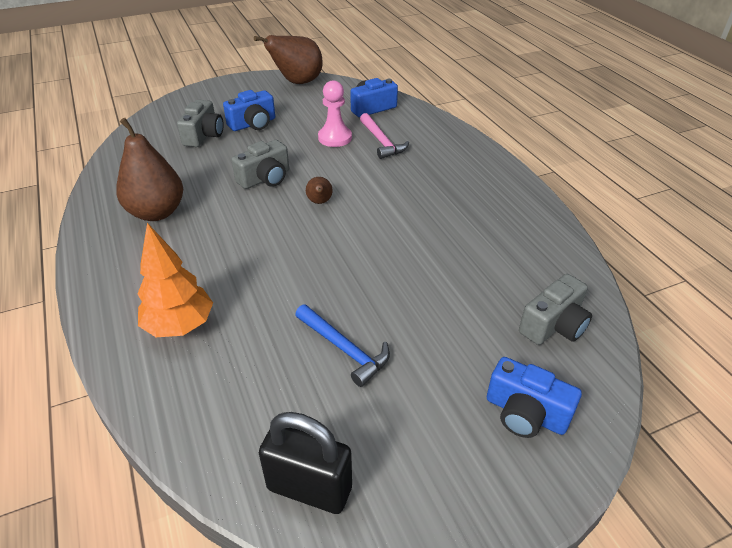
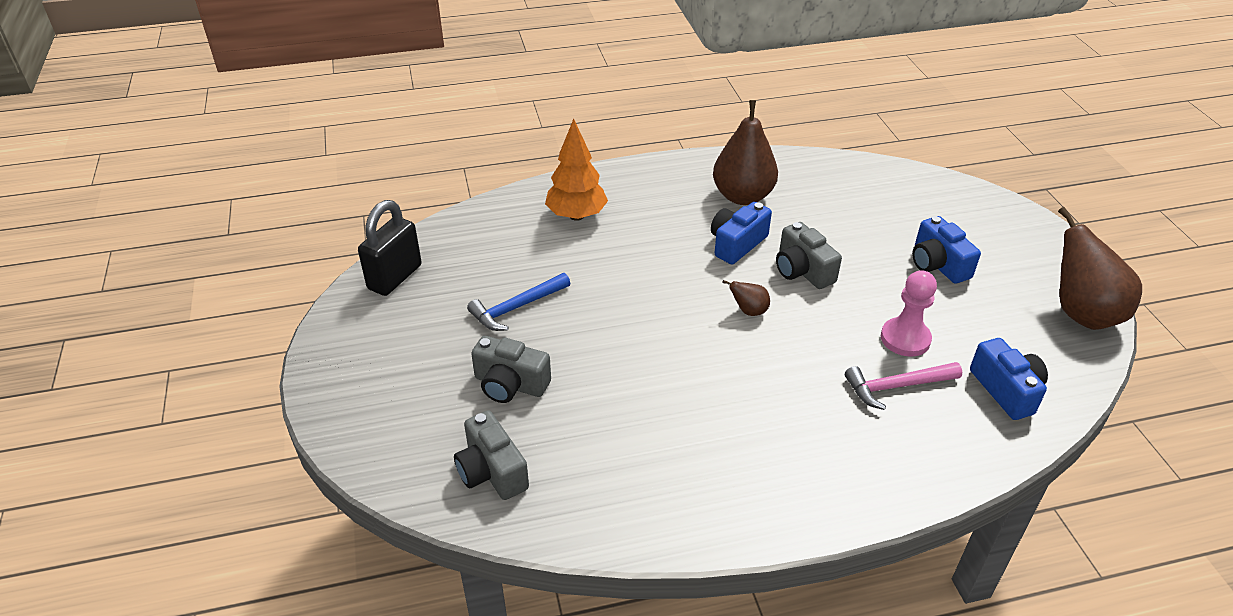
camera: 100 degrees right, 0 degrees up
grey camera [177,100,224,147] -> grey camera moved to [471,336,551,403]
blue camera [487,357,582,438] -> blue camera moved to [711,202,772,264]

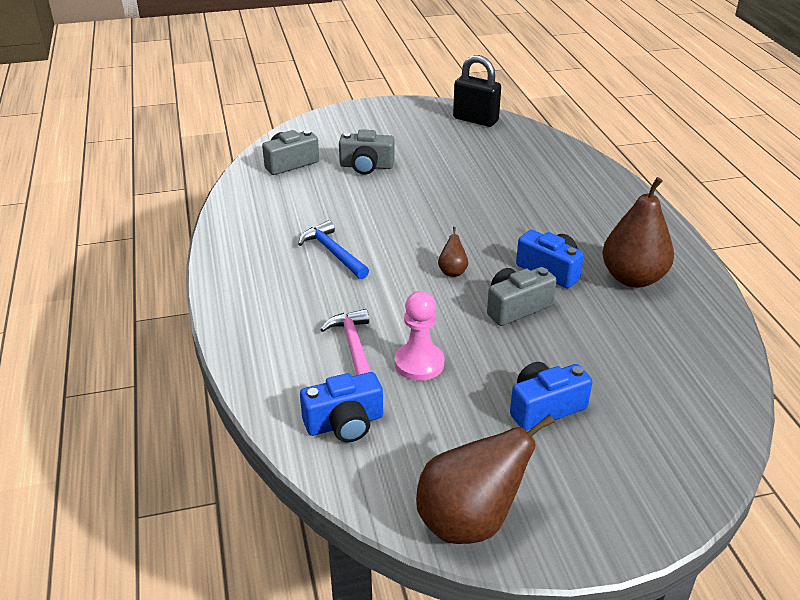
camera: 90 degrees right, 5 degrees down
blue hammer [467,273,570,331] -> blue hammer moved to [298,220,369,279]
grey camera [471,336,551,403] -> grey camera turned 105 degrees counterclockwise [339,130,395,175]
orange tree [545,118,608,221] -> none

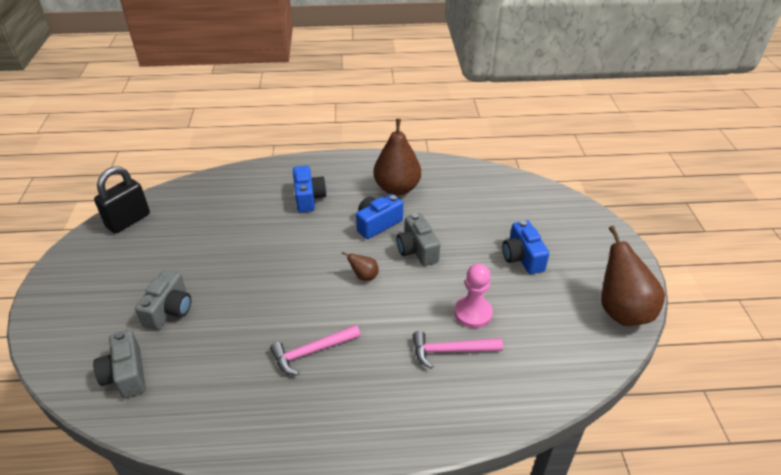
camera: 80 degrees left, 5 degrees up
blue hammer [298,220,369,279] -> pink hammer [270,325,360,375]
blue camera [300,372,383,442] -> blue camera moved to [293,166,327,212]

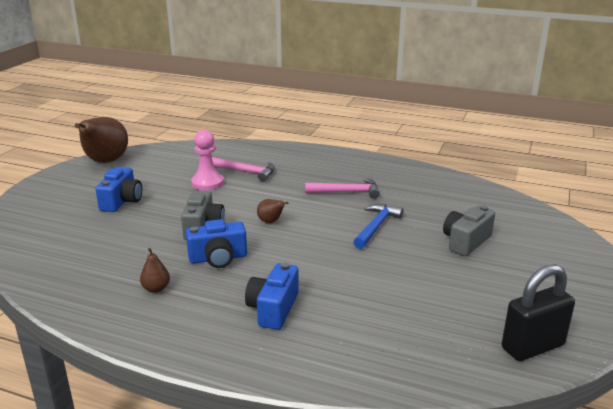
camera: 155 degrees left, 15 degrees down
grey camera [93,330,146,398] -> none
brown pear [373,119,421,195] -> brown pear [140,248,170,293], size x0.44
none -> blue hammer [353,204,404,249]

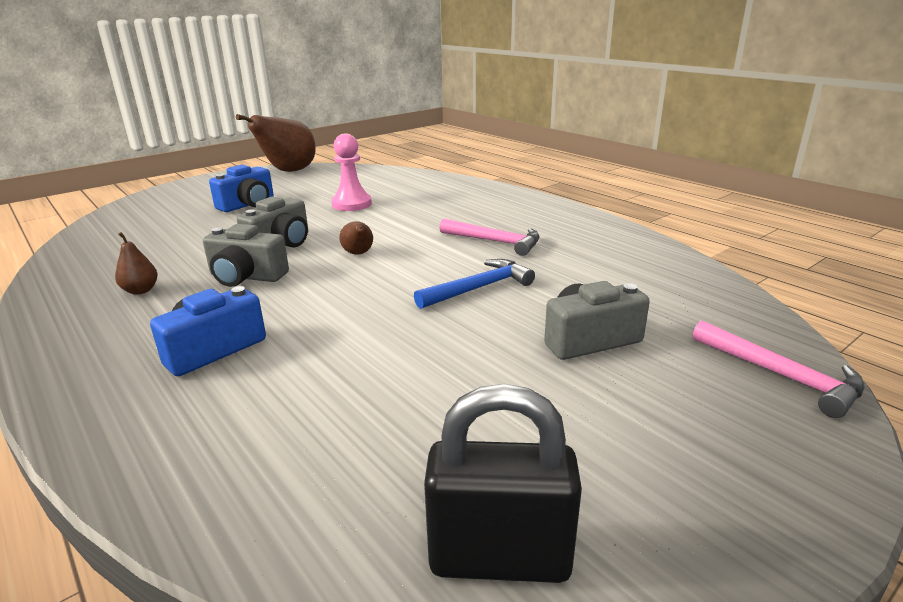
camera: 30 degrees right, 0 degrees up
blue camera [186,219,247,268] -> grey camera [203,224,289,287]
pink hammer [212,157,275,181] -> pink hammer moved to [693,320,865,418]

